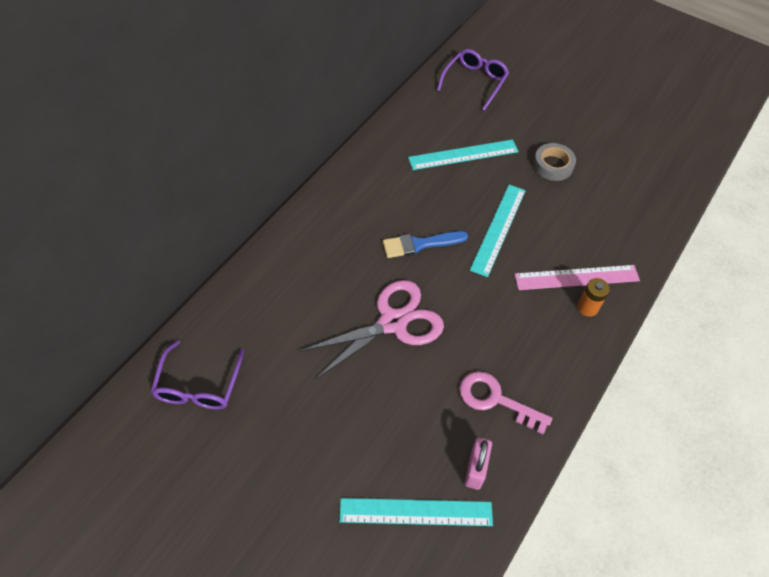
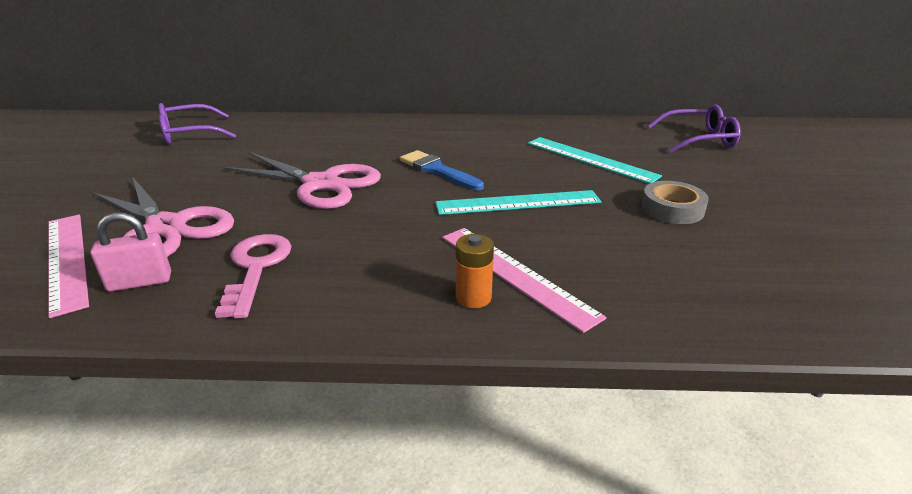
camera: 60 degrees right, 25 degrees down
turquoise ruler [339,498,493,526] -> pink ruler [48,215,89,318]
none -> pink scissors [91,178,234,257]

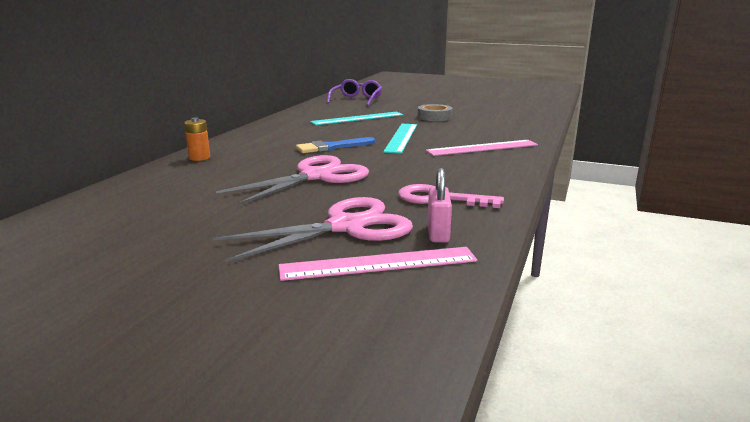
camera: 70 degrees left, 10 degrees down
purple glasses [158,103,236,144] -> none
orange battery [456,234,494,308] -> orange battery moved to [184,118,210,161]

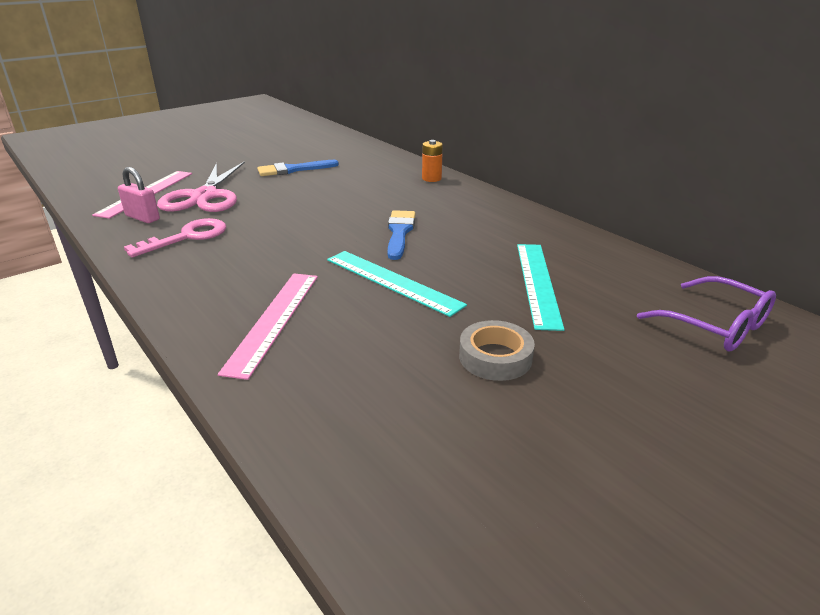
camera: 120 degrees right, 10 degrees up
pink scissors [216,155,369,205] -> none
none -> blue brush [257,160,339,176]

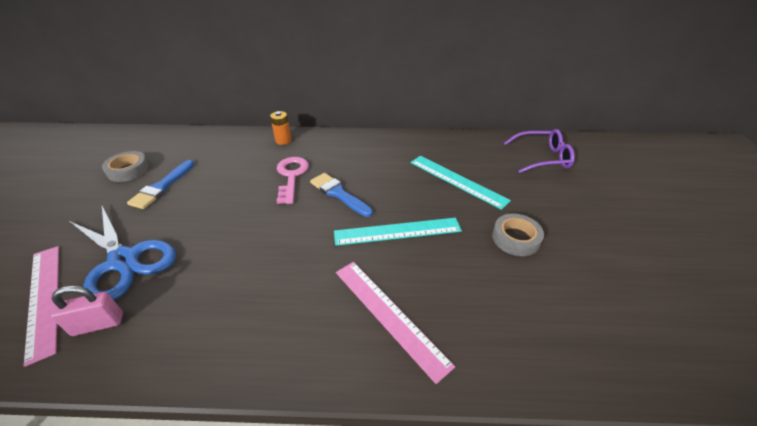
camera: 50 degrees left, 10 degrees up
pink key [124,218,226,257] -> pink key moved to [277,157,309,204]
pink scissors [157,161,245,212] -> blue scissors [69,205,176,300]
none -> grey tape [102,151,149,182]

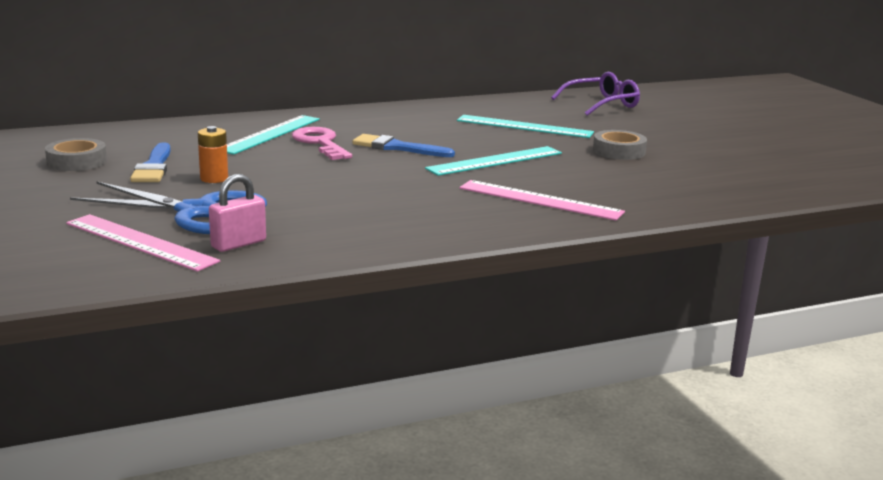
camera: 25 degrees left, 20 degrees down
orange battery [270,111,292,145] -> orange battery moved to [198,126,228,183]
none -> turquoise ruler [227,115,320,155]

